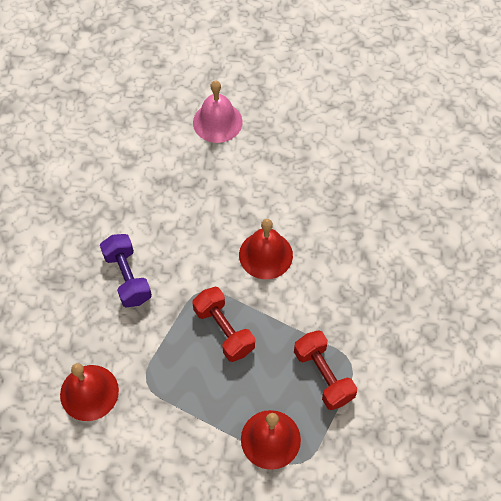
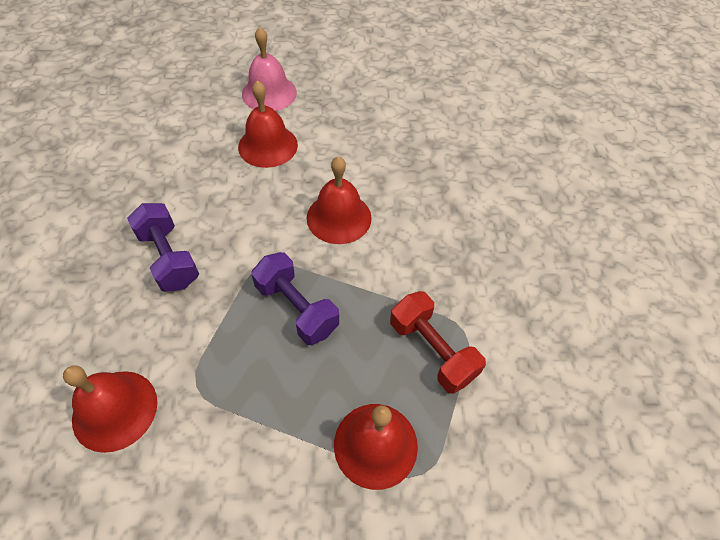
camera: 10 degrees left, 5 degrees down
red dumbbell [193,287,255,362] -> purple dumbbell [251,252,339,345]
none -> red bell [238,80,298,168]

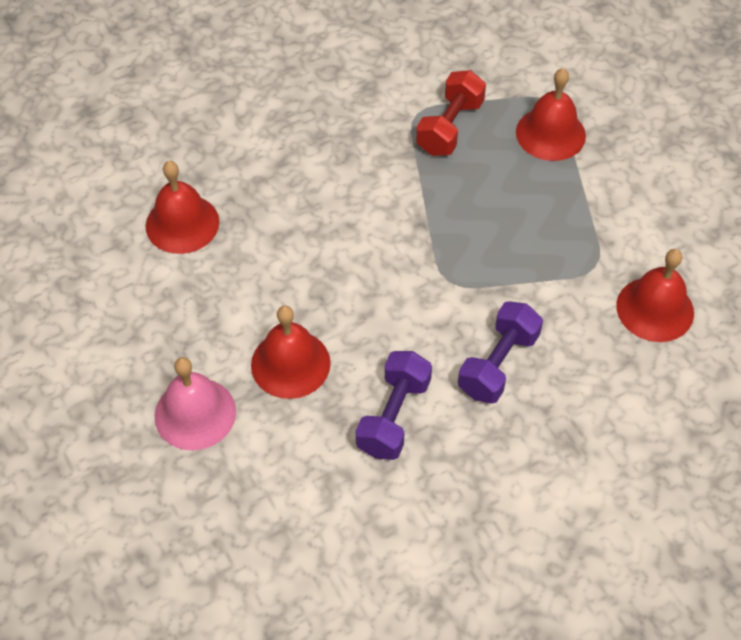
camera: 115 degrees left, 0 degrees up
purple dumbbell [251,252,339,345] -> purple dumbbell moved to [356,351,432,460]
red bell [307,156,372,244] -> red bell moved to [146,161,219,254]

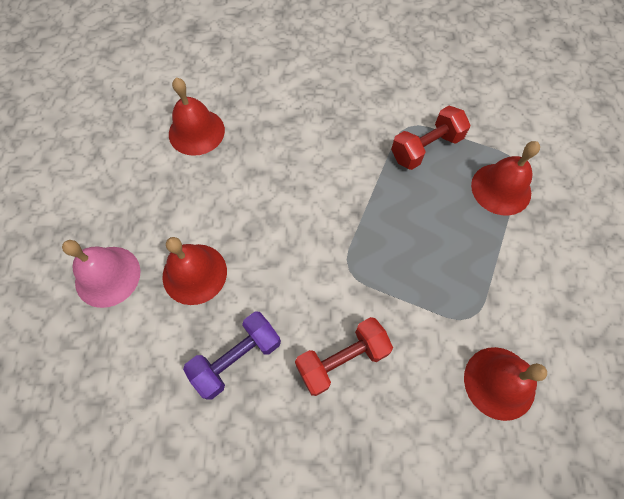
camera: 30 degrees right, 10 degrees up
purple dumbbell [458,301,543,404] -> red dumbbell [295,317,393,396]

